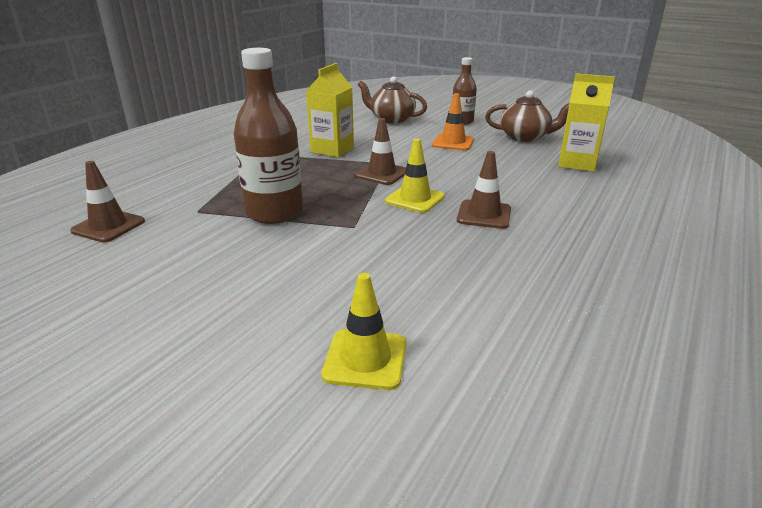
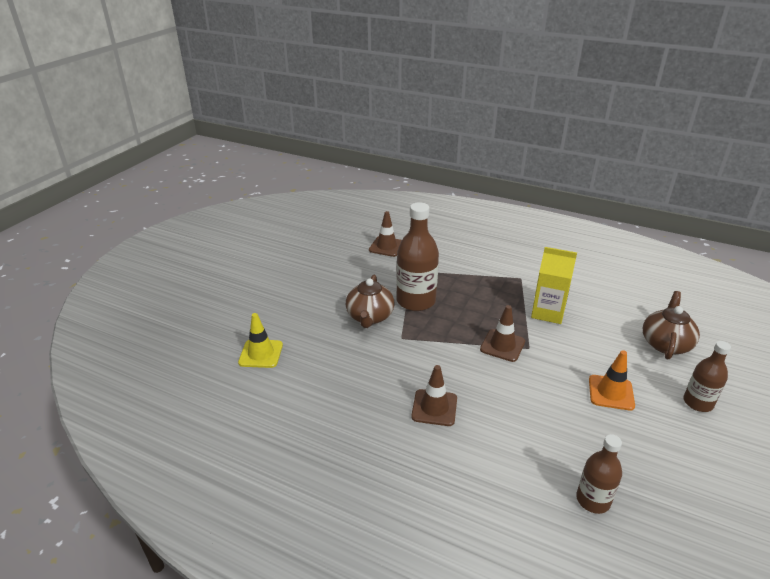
camera: 85 degrees right, 5 degrees up
yellow traffic cone [385,138,445,213] -> none
brown teapot [485,90,569,142] -> brown teapot moved to [346,275,394,328]
yellow carton [558,73,615,172] -> brown bottle [576,434,622,514]

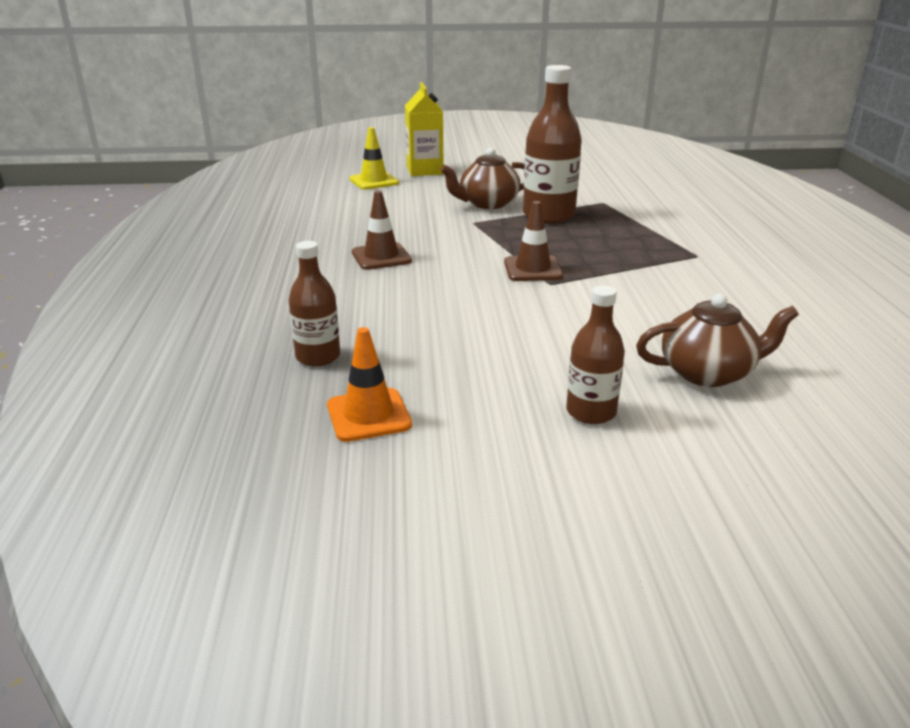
camera: 60 degrees right, 5 degrees down
brown traffic cone [369,211,402,257] -> none
yellow carton [531,247,577,324] -> yellow carton moved to [405,82,444,176]
orange traffic cone [589,350,635,411] -> orange traffic cone moved to [327,327,412,442]

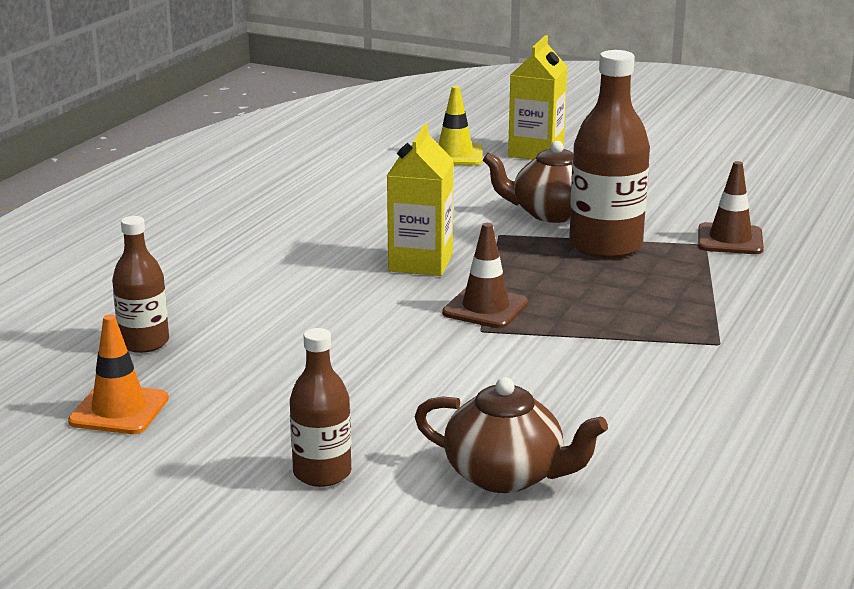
camera: 30 degrees right, 5 degrees down
brown traffic cone [352,191,412,270] -> brown traffic cone moved to [698,161,764,254]
none -> yellow carton [387,124,454,276]

